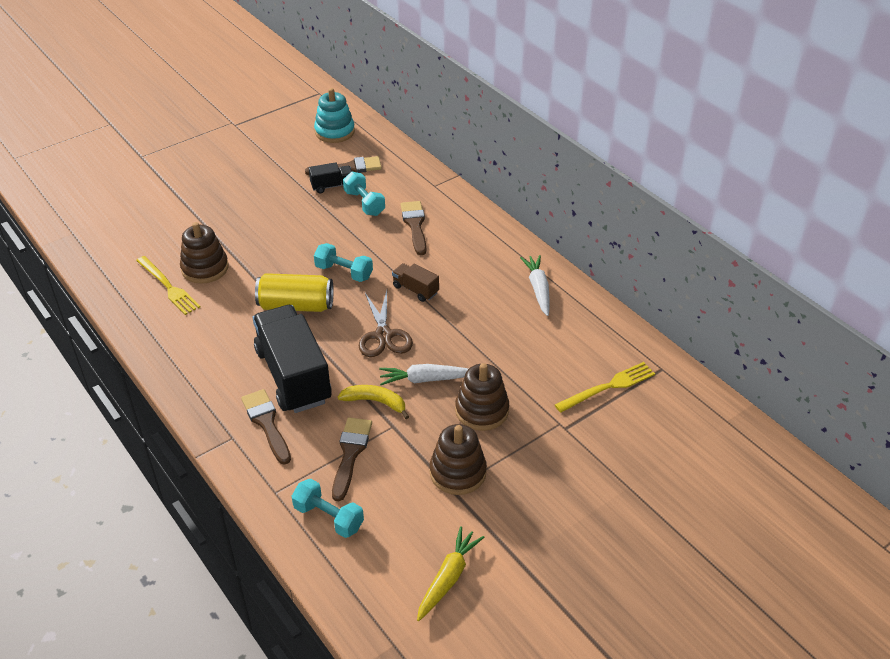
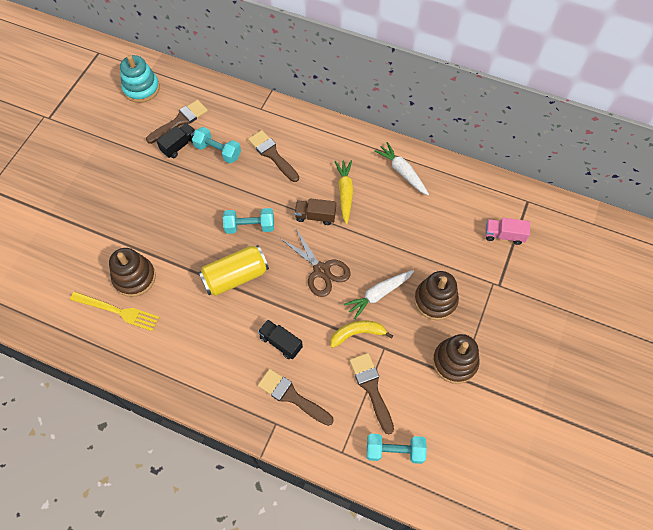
camera: 30 degrees left, 20 degrees up
black truck [253,305,332,413] -> black truck [258,320,303,360], size x0.45
yellow carrot [417,526,485,621] -> yellow carrot moved to [334,160,353,224]
yellow fork [555,362,655,413] -> pink truck [485,218,530,245]

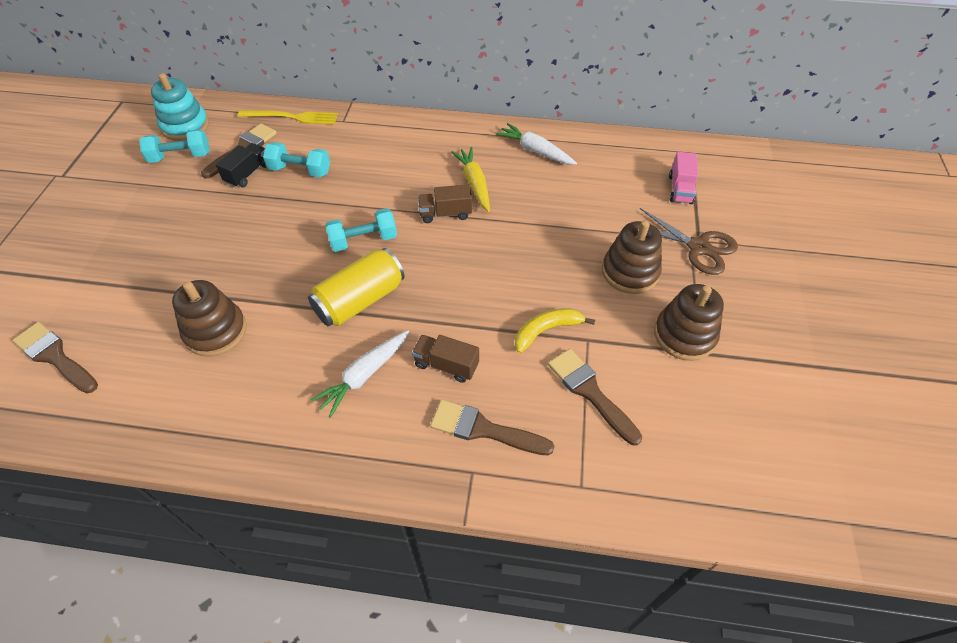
camera: 15 degrees left, 10 degrees down
yellow fork [70,291,159,331] -> yellow fork moved to [238,110,338,125]
brown brush [248,130,299,182] -> brown brush moved to [13,322,98,394]
black truck [258,320,303,360] -> brown truck [412,335,479,383]
brown scissors [280,227,351,297] -> brown scissors moved to [628,208,738,275]
white carrot [344,270,414,319] -> white carrot moved to [311,330,409,418]
turquoise dumbbell [367,434,427,464] -> turquoise dumbbell moved to [139,129,210,163]
pink truck [485,218,530,245] -> pink truck turned 75 degrees counterclockwise [669,152,698,204]

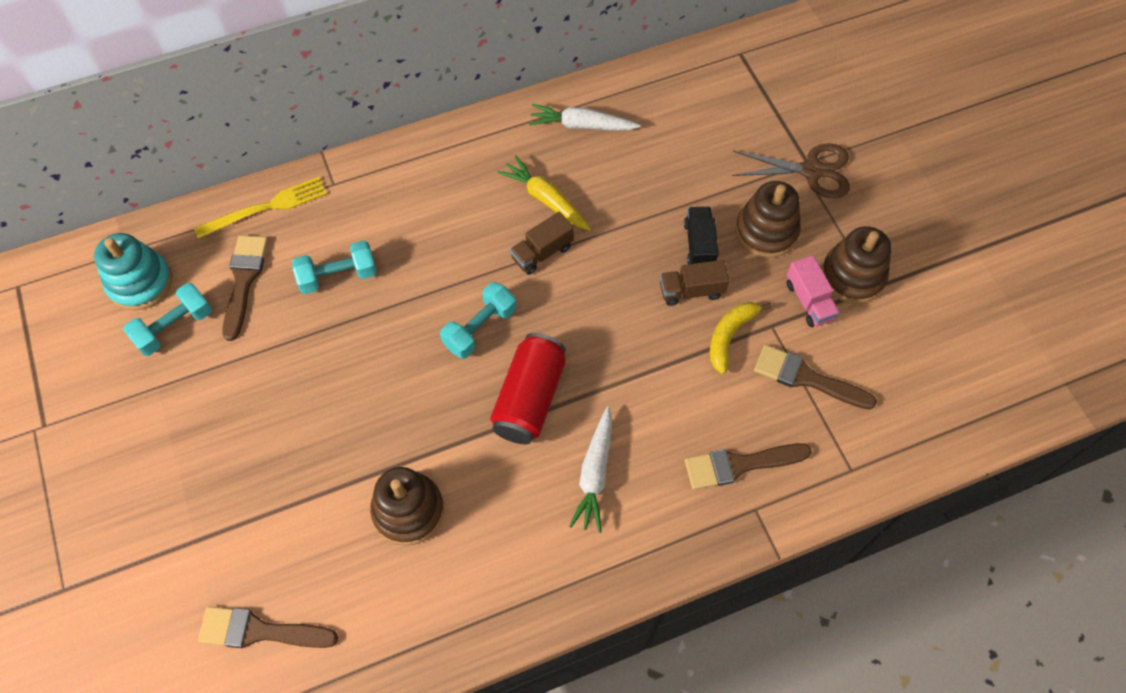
camera: 30 degrees left, 10 degrees up
black truck [216,143,267,188] -> black truck moved to [684,207,719,264]
yellow can [308,248,405,326] -> red can [490,333,566,444]
brown truck [412,335,479,383] -> brown truck moved to [660,260,729,306]
pink truck [669,152,698,204] -> pink truck moved to [786,255,840,327]

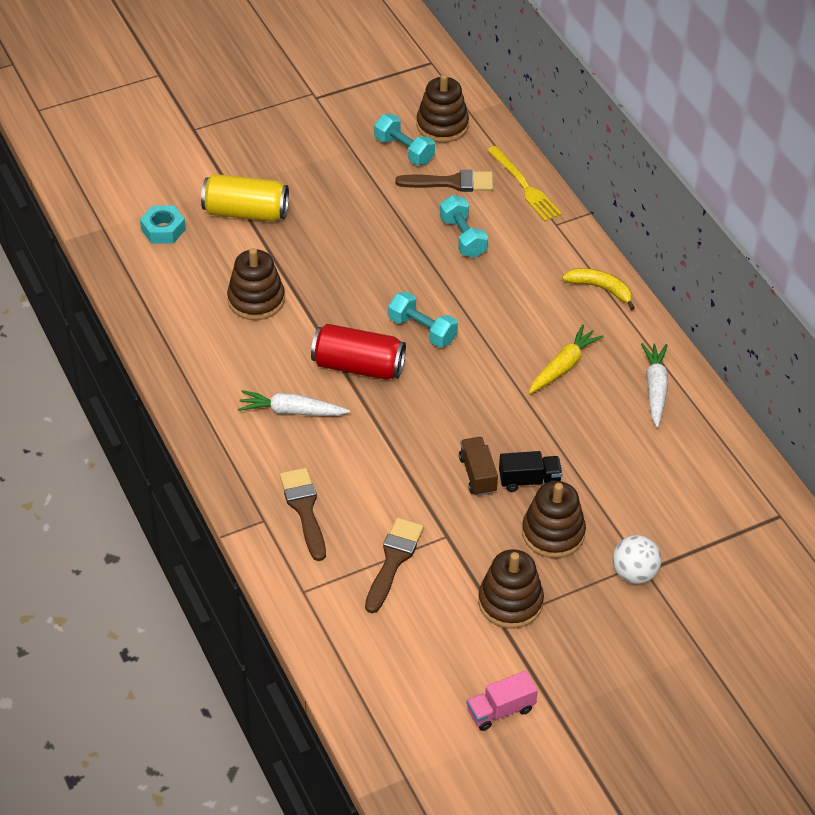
camera: 85 degrees right, 15 degrees down
turquoise stacking toy [94,233,172,311] -> brown stacking toy [416,74,469,143]
brown brush [198,607,338,648] -> turquoise nut [140,206,186,244]
brown truck [510,212,574,275] -> none
yellow banana [710,302,772,374] -> yellow banana moved to [562,268,635,310]
brown scissors [732,143,850,198] -> white ball [613,535,662,584]
pink truck [786,255,840,327] -> pink truck moved to [467,670,538,731]
none -> yellow can [201,174,289,222]

